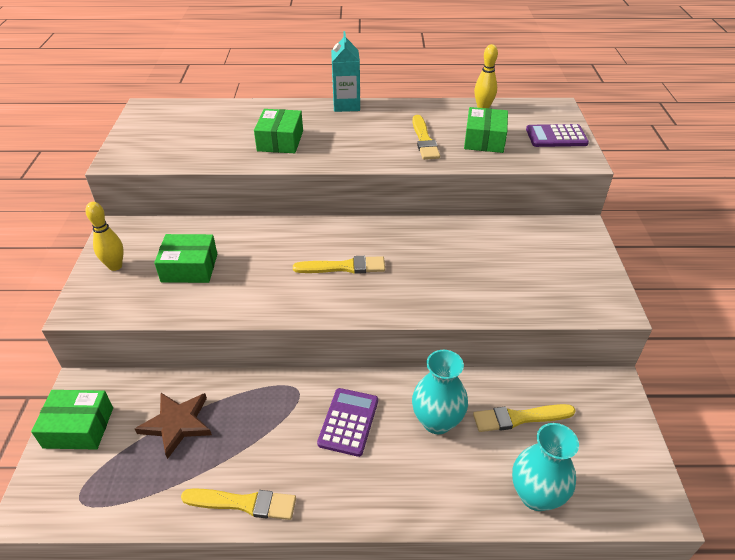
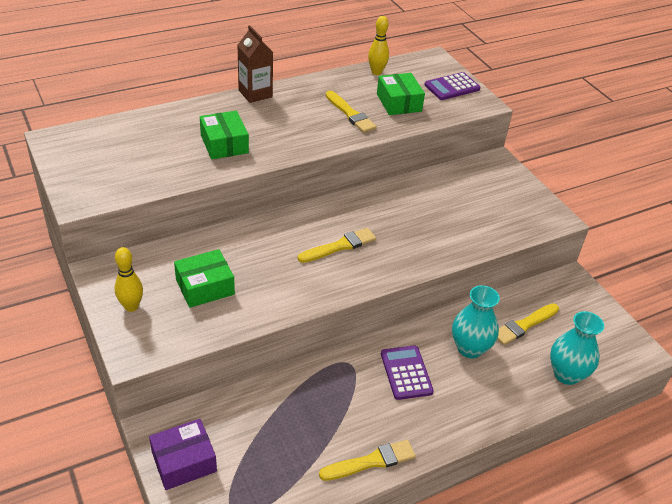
camera: 30 degrees left, 0 degrees up
green box [31,390,113,450] -> purple box [149,419,217,490]
brown star [135,393,212,459] -> none
turquoise carton [331,31,360,112] -> brown carton [237,25,273,103]

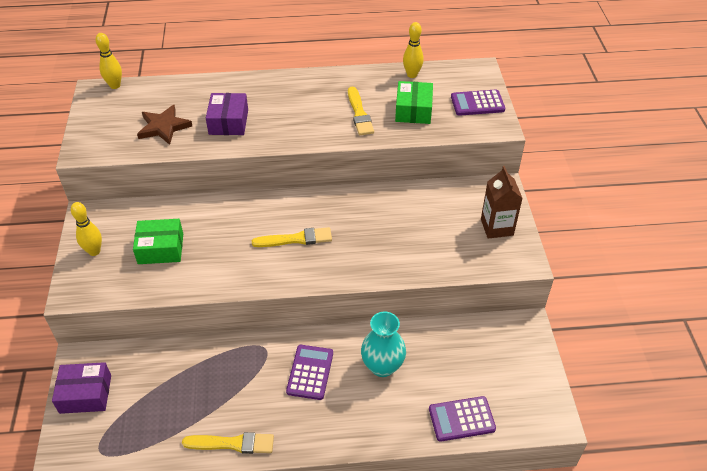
camera: 25 degrees right, 5 degrees up
green box [200,111,249,159] -> purple box [206,93,248,135]
brown carton [237,25,273,103] -> brown carton moved to [481,166,523,239]
yellow brush [497,303,559,345] -> none
turquoise vase [550,311,604,385] -> purple calculator [429,396,496,442]
none -> yellow bowling pin [96,33,122,89]
none -> brown star [137,105,192,145]

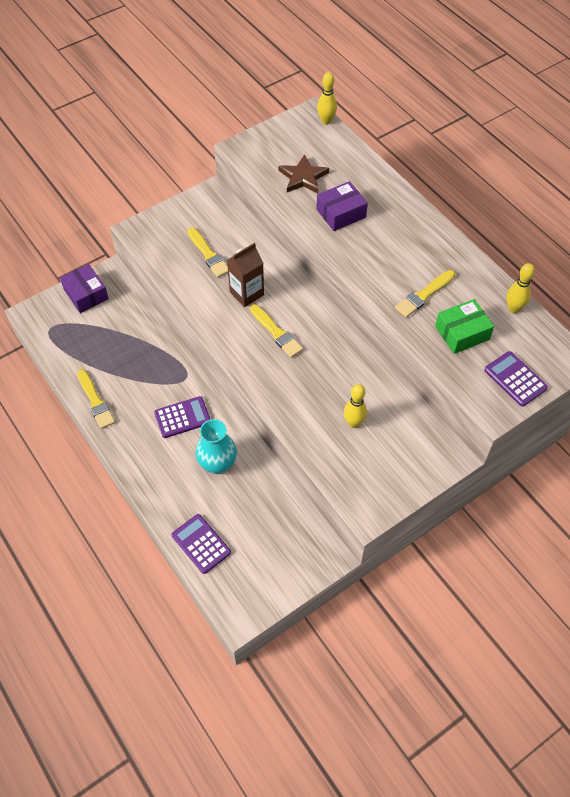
camera: 60 degrees right, 10 degrees up
yellow bowling pin [71,202,102,256] -> yellow bowling pin moved to [344,384,367,428]
green box [133,219,183,264] -> yellow brush [187,227,228,277]
brown carton [481,166,523,239] -> brown carton moved to [227,243,264,307]

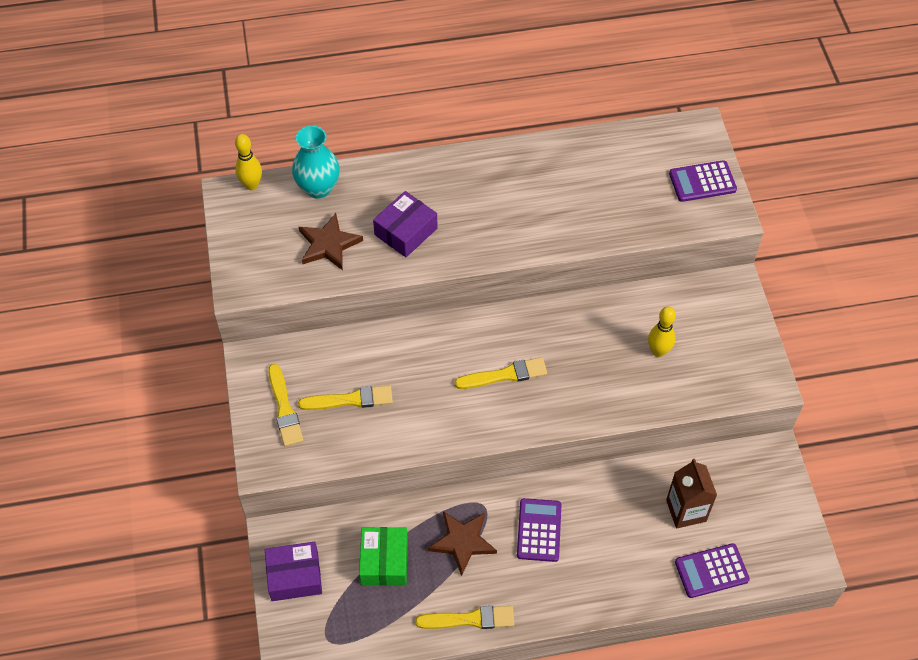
camera: 65 degrees left, 0 degrees up
turquoise vase [196,419,237,474] -> turquoise vase moved to [292,126,340,199]
brown carton [227,243,264,307] -> brown carton moved to [666,459,717,529]
purple box [316,181,368,231] -> purple box turned 45 degrees clockwise [373,191,438,257]
yellow brush [395,270,455,317] -> yellow brush moved to [268,364,303,446]
green box [435,299,494,354] -> green box moved to [359,527,408,585]
yellow bowling pin [506,263,535,313] -> none
none -> brown star [428,511,497,576]

